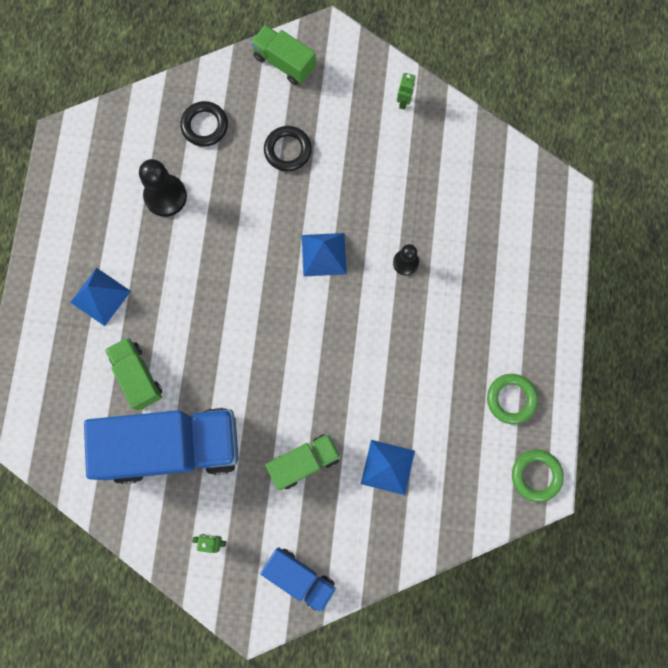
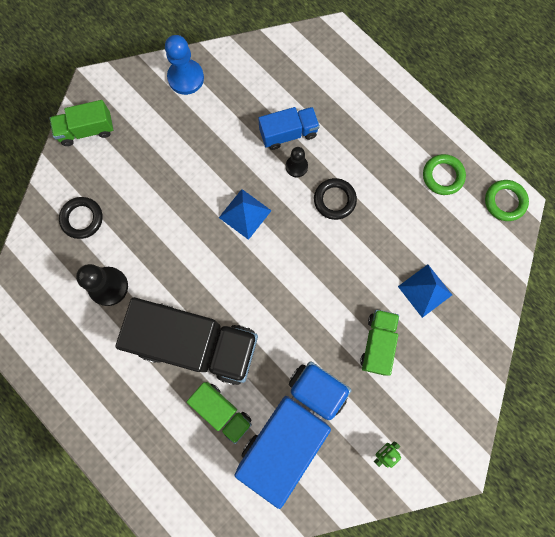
camera: 50 degrees left, 0 degrees up
blue pyramid [70,268,131,326] -> none
green truck [105,337,162,411] -> green truck turned 150 degrees counterclockwise [187,382,252,444]
blue truck [260,547,336,613] -> blue truck moved to [258,107,320,150]
black ring [264,126,312,172] -> black ring moved to [314,178,357,220]
green robot [397,73,416,110] -> blue pawn [165,35,204,95]
none -> black truck [115,297,258,385]

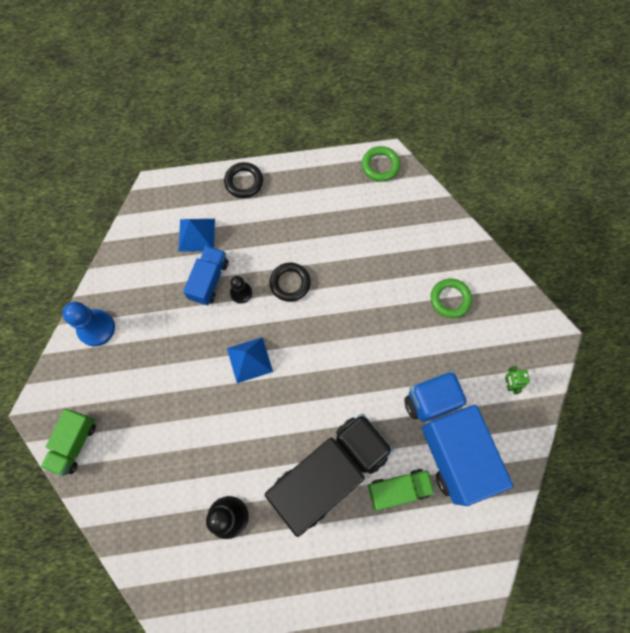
camera: 55 degrees left, 5 degrees down
black ring [59,197,103,239] -> black ring moved to [224,162,263,198]
green truck [360,310,399,376] -> none
blue pyramid [398,264,452,318] -> blue pyramid moved to [178,219,215,252]
green ring [423,154,466,195] -> green ring moved to [431,279,472,318]

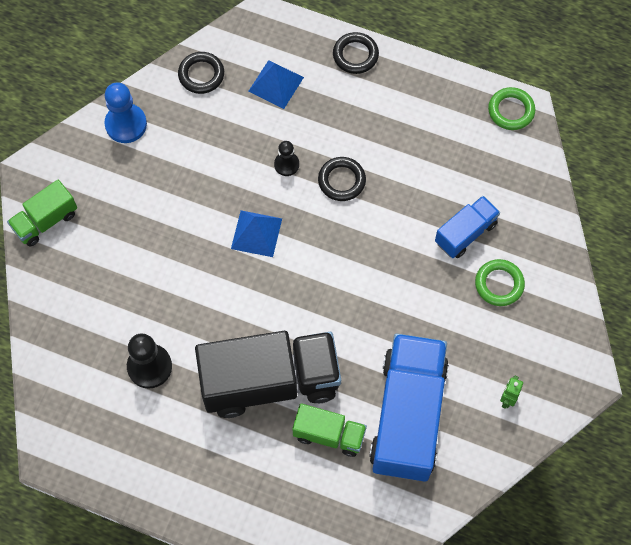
camera: 30 degrees right, 5 degrees down
blue truck [183,246,228,305] -> blue truck moved to [435,196,500,258]
none -> black ring [178,52,224,94]

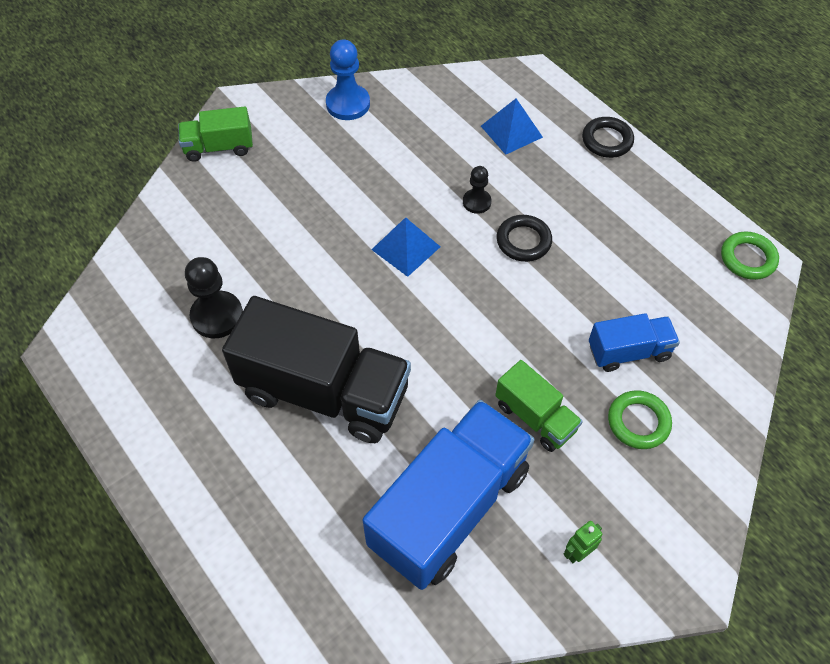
camera: 30 degrees right, 10 degrees down
black ring [178,52,224,94] -> none
green truck [292,403,367,457] -> green truck moved to [495,360,583,452]

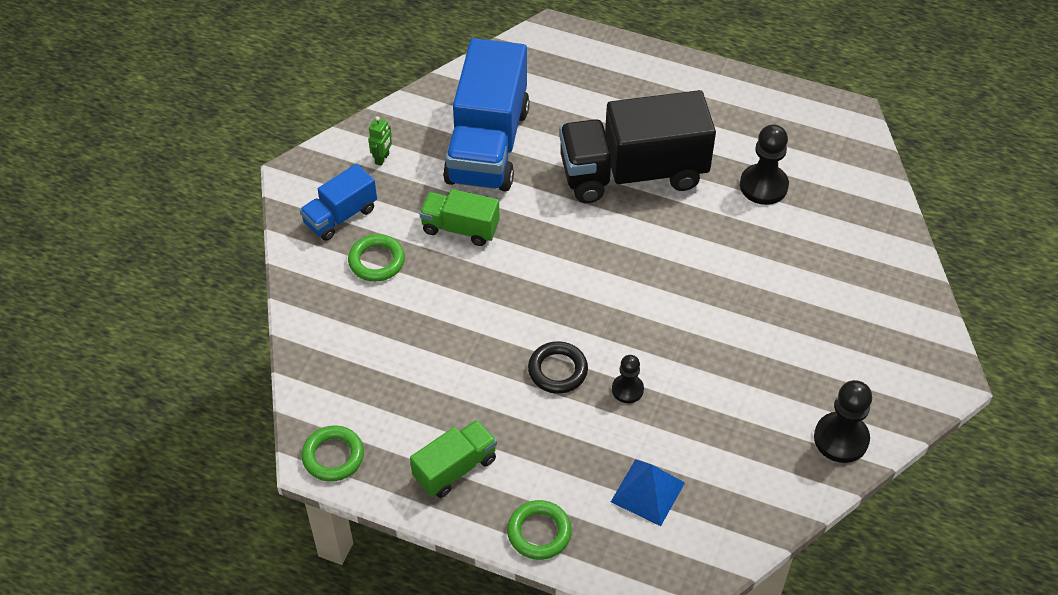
camera: 150 degrees right, 5 degrees down
green truck [178,106,253,162] -> green truck moved to [410,420,497,498]
blue pawn [326,39,370,120] -> black pawn [814,380,872,463]
blue pyramid [371,217,440,277] -> none
black ring [582,117,634,158] -> green ring [507,500,572,560]
blue truck [589,313,680,372] -> blue truck moved to [300,164,377,241]

